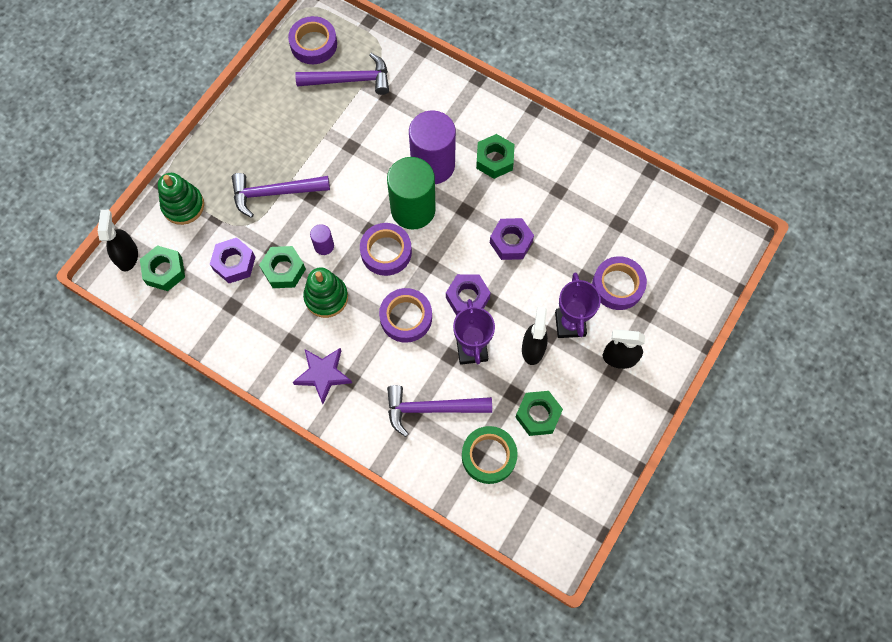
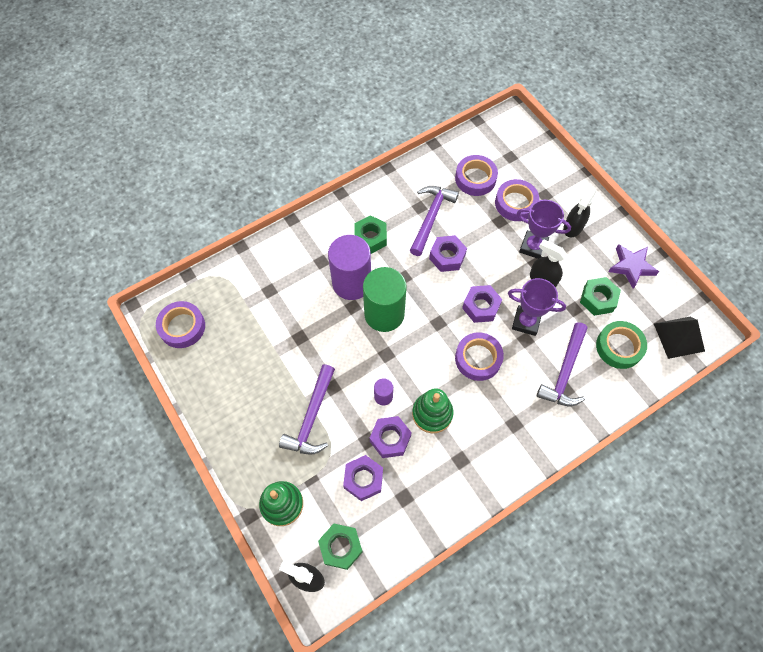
camera: 65 degrees left, 5 degrees down
green nut [259,246,306,288] -> purple nut [370,416,412,458]
purple star [293,348,352,404] -> purple star moved to [608,244,659,289]
purple hammer [295,53,389,95] -> purple hammer moved to [410,186,459,256]
purple tape [360,223,412,276] -> purple tape moved to [455,155,498,196]
none -> black pyramid [654,317,705,359]

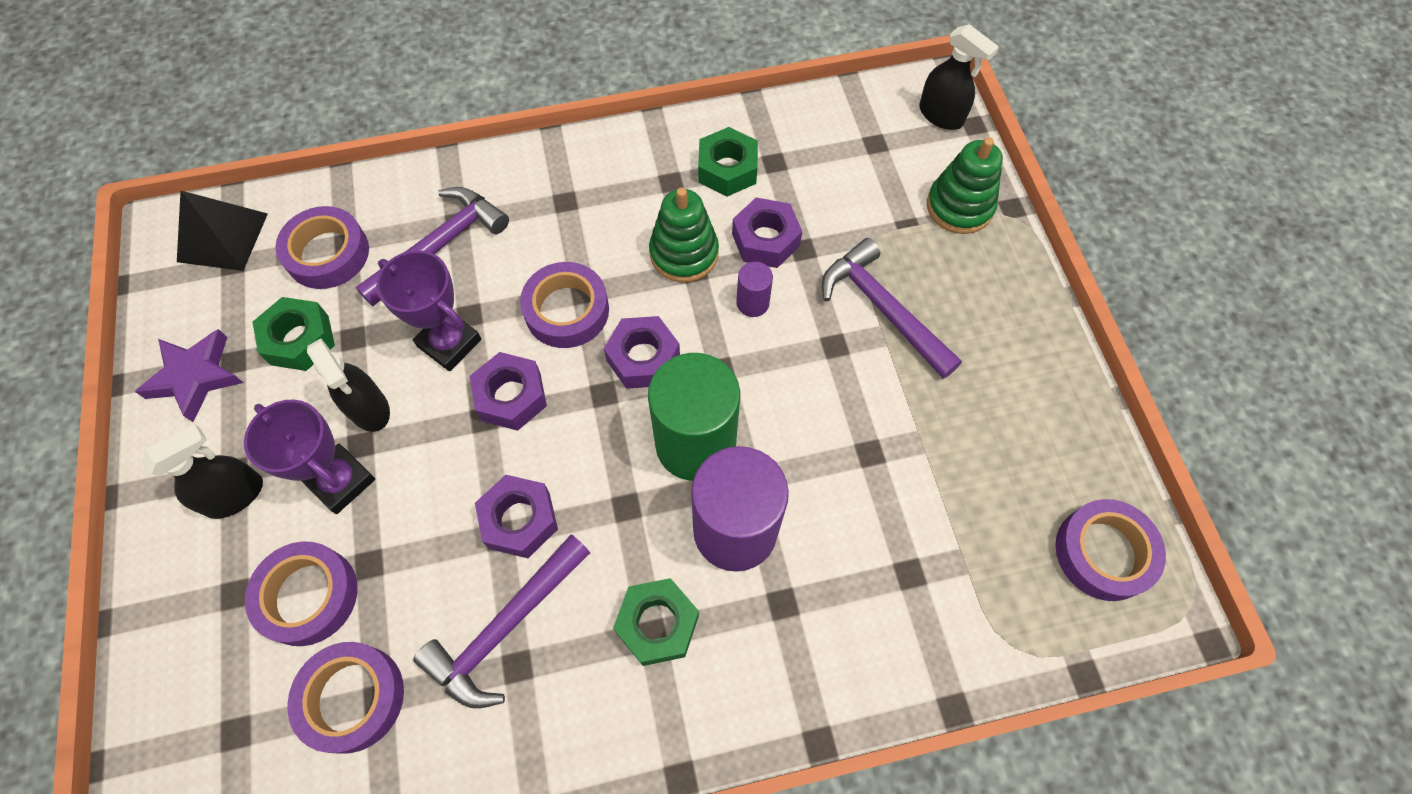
camera: 160 degrees left, 0 degrees up
purple hammer [279,364,335,455] -> purple hammer turned 75 degrees counterclockwise [822,238,962,379]
green nut [318,524,362,570] -> green nut moved to [698,127,758,197]
purple nut [343,455,383,501] -> purple nut moved to [604,316,680,389]
green tape [596,321,647,369] -> purple tape [275,206,369,289]

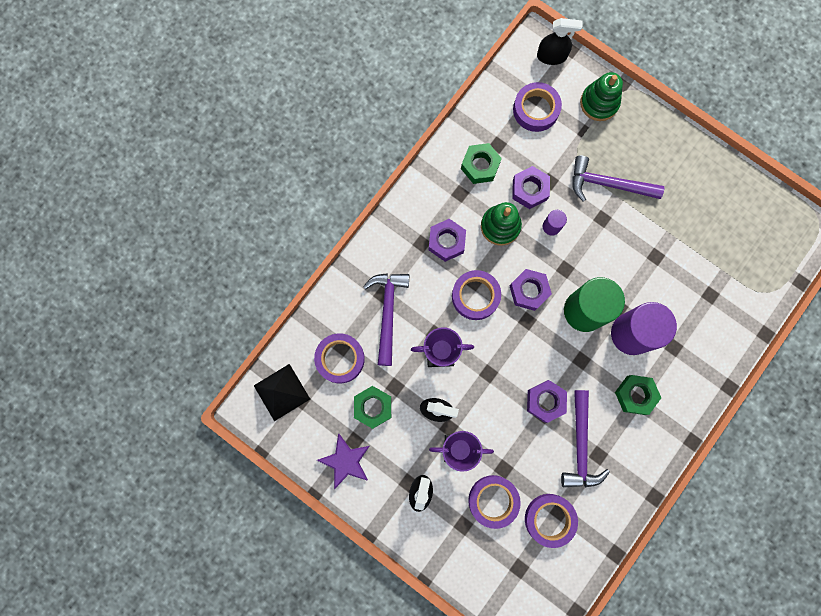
camera: 40 degrees left, 15 degrees up
purple nut [470,352,547,431] -> purple nut moved to [429,219,466,262]
purple tape [1055,499,1166,601] -> purple tape moved to [513,82,562,132]

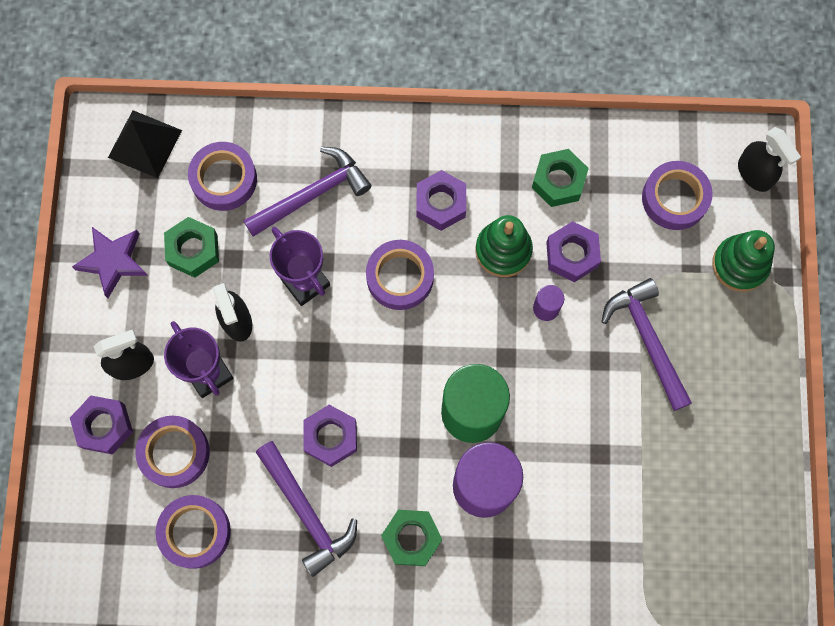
camera: 55 degrees right, 5 degrees down
purple nut [510,269,552,311] -> purple nut moved to [70,396,133,455]
purple hammer [561,390,610,487] -> purple hammer turned 90 degrees counterclockwise [256,441,357,577]

